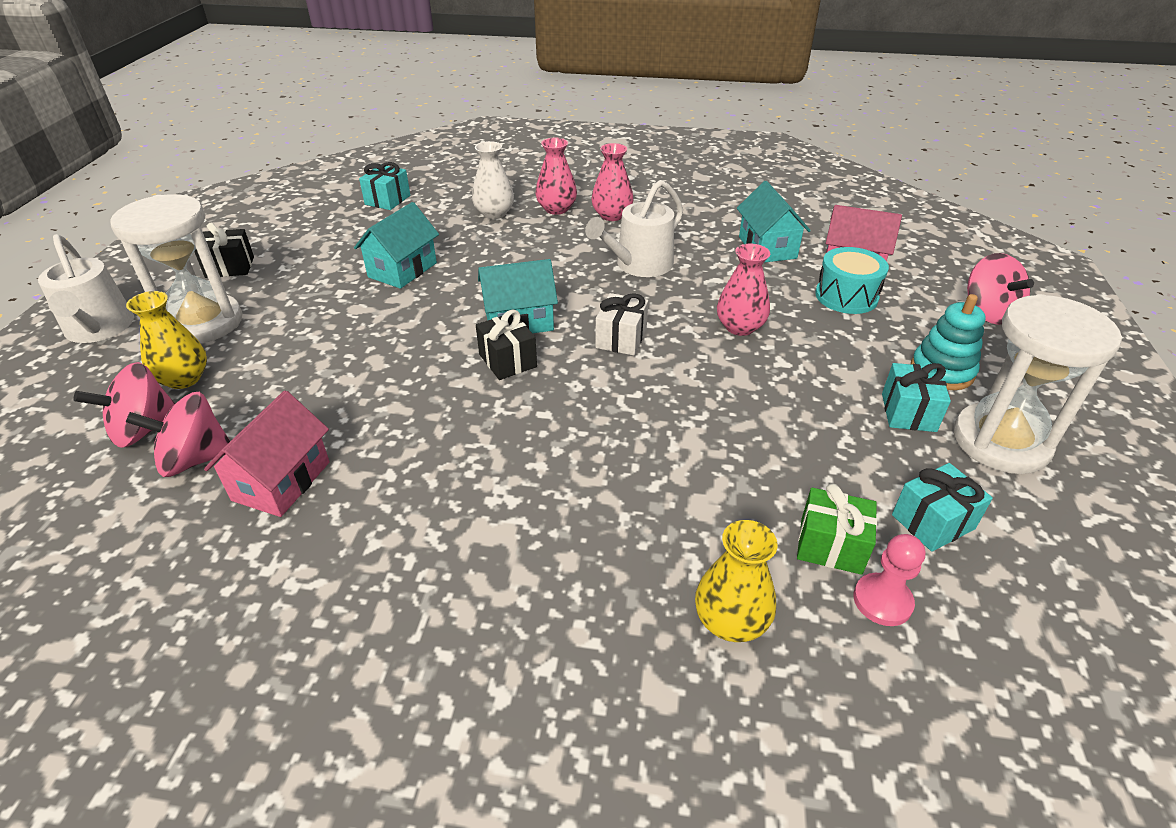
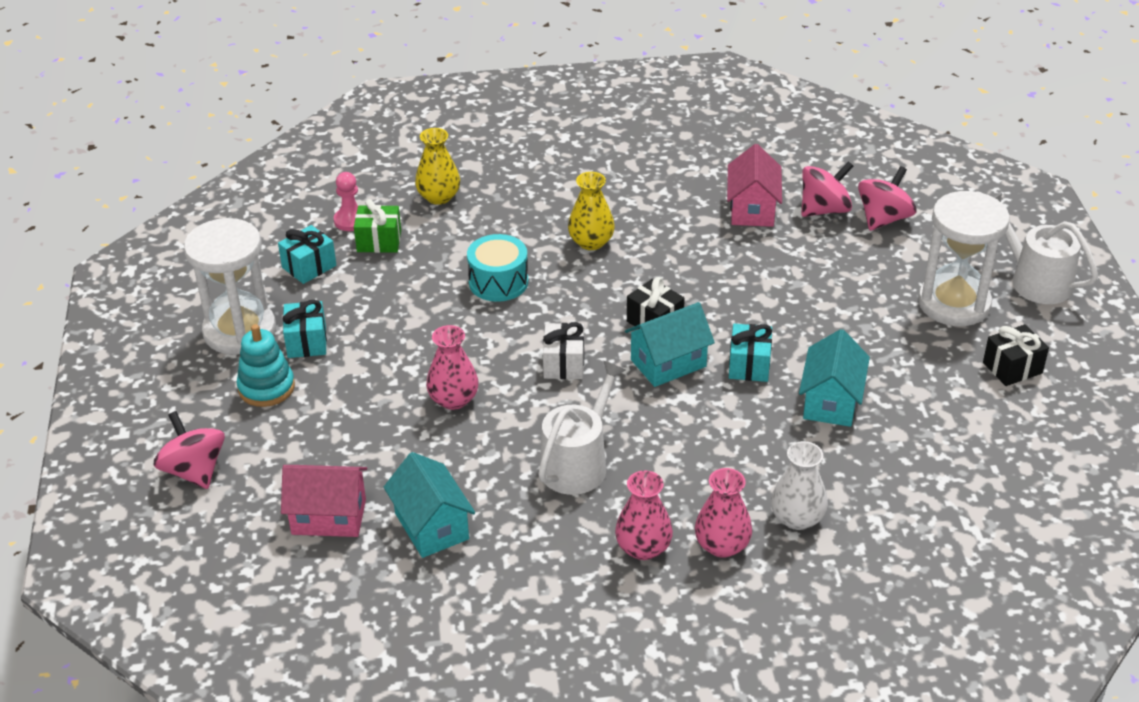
camera: 165 degrees right, 0 degrees up
yellow vase [126,291,207,389] -> yellow vase moved to [568,172,615,250]
turquoise gift [359,162,410,210] -> turquoise gift moved to [729,324,772,382]
turquoise drum [815,247,889,314] -> turquoise drum moved to [467,234,528,302]

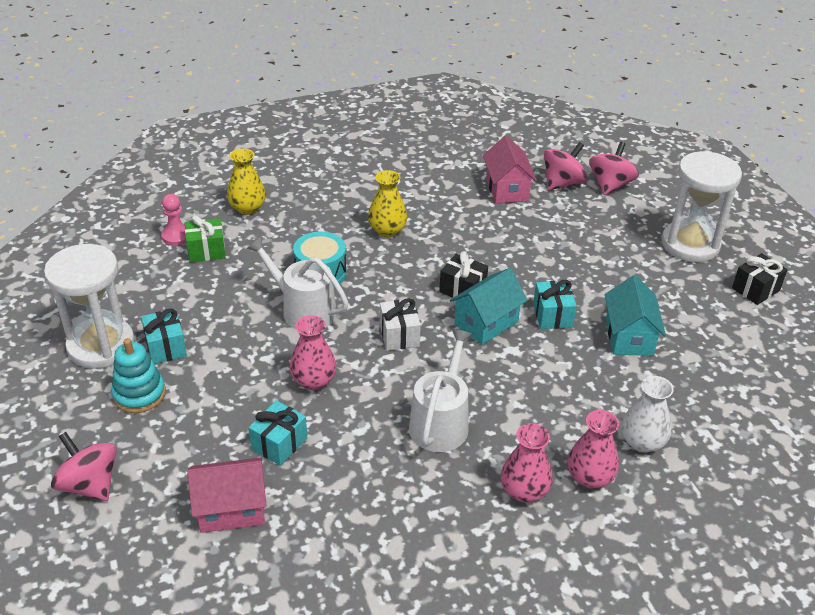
camera: 15 degrees left, 0 degrees up
turquoise gift [278,225,336,284] -> turquoise gift moved to [248,400,307,466]
turquoise house [384,452,475,558] -> none
white watering can [994,193,1098,304] -> white watering can moved to [246,236,349,329]

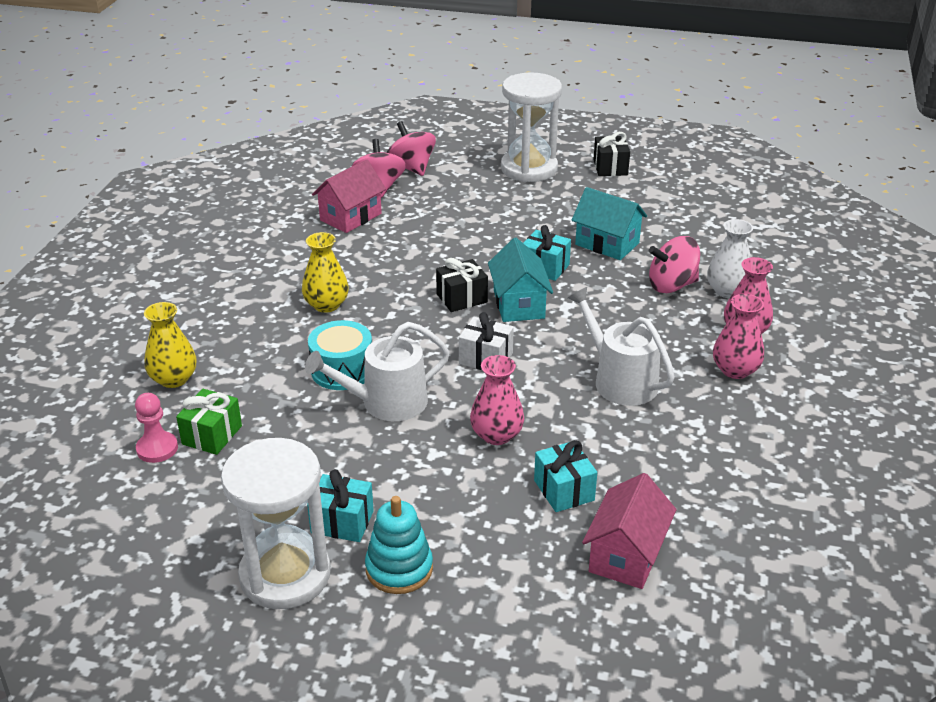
camera: 55 degrees left, 5 degrees down
pink spinning top [51,432,117,501] -> pink spinning top moved to [649,236,700,293]
pink house [483,135,537,203] -> pink house turned 75 degrees counterclockwise [312,159,386,233]

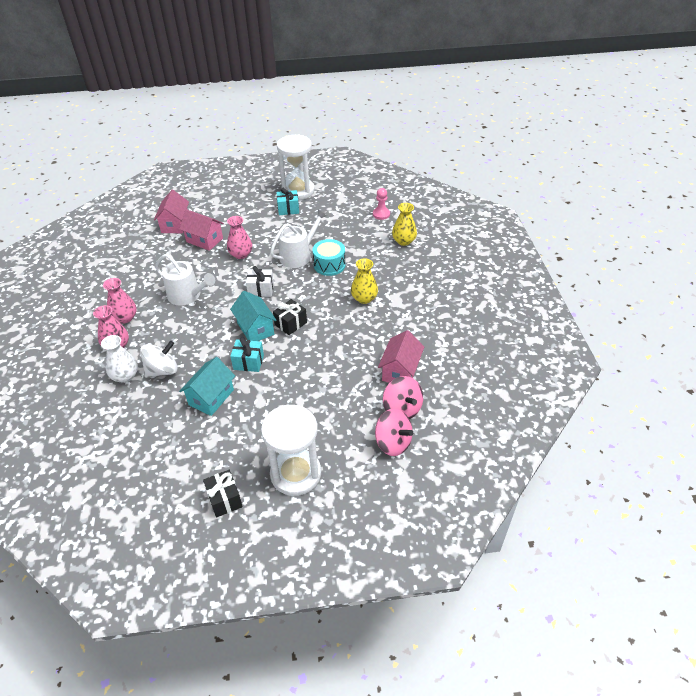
camera: 160 degrees right, 10 degrees up
green gift [176,389,242,455] -> none
turquoise stacking toy [365,496,433,594] -> none
turquoise gift [534,440,597,512] -> pink house [179,209,224,251]
turquoise house [572,187,647,260] -> turquoise house turned 75 degrees counterclockwise [179,357,235,416]
pink spinning top [649,236,700,293] -> white spinning top [140,341,178,378]

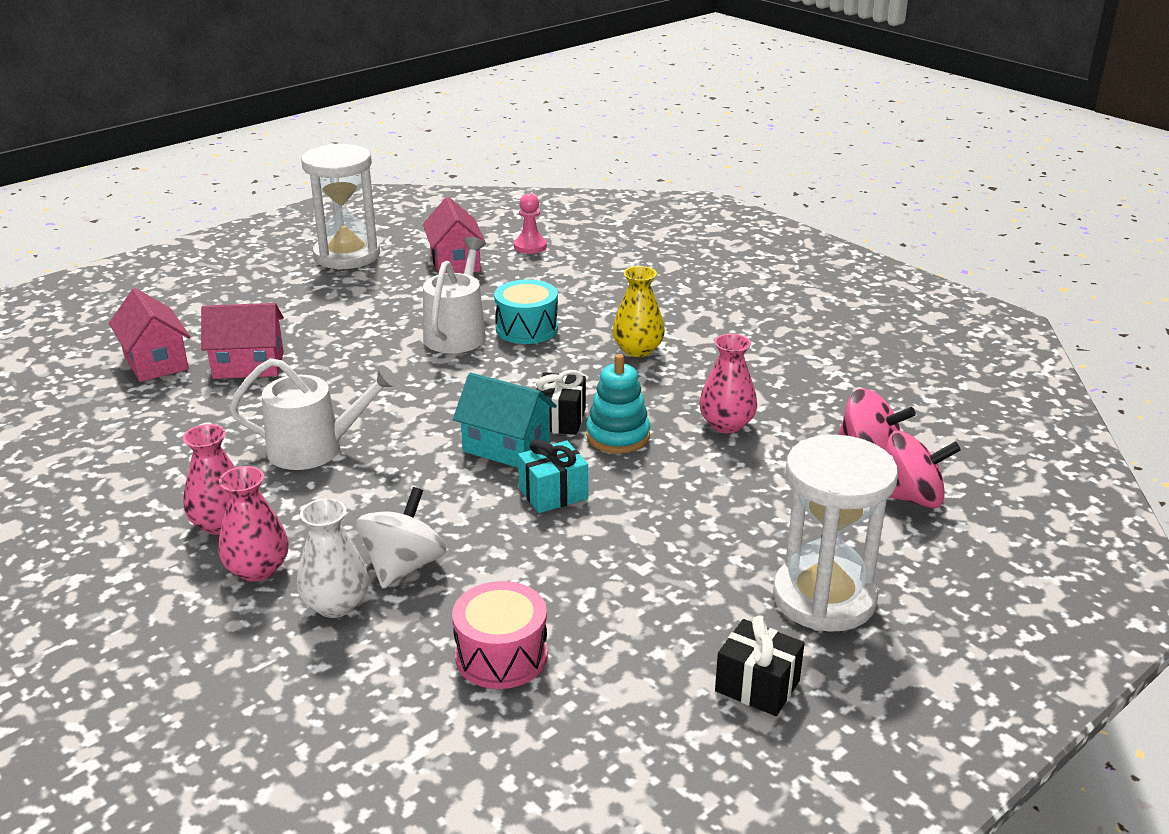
camera: 35 degrees left, 15 degrees down
turquoise house [179,357,235,416] -> none
pink vase [227,216,252,259] -> pink vase moved to [699,334,757,433]
white gift [246,266,274,297] -> none
turquoise gift [276,188,299,215] -> none
pink house [378,330,424,383] -> pink house moved to [423,197,486,274]
yellow vase [392,203,417,246] -> none
none -> pink drum [452,581,548,689]
none -> turquoise stacking toy [586,354,650,453]

